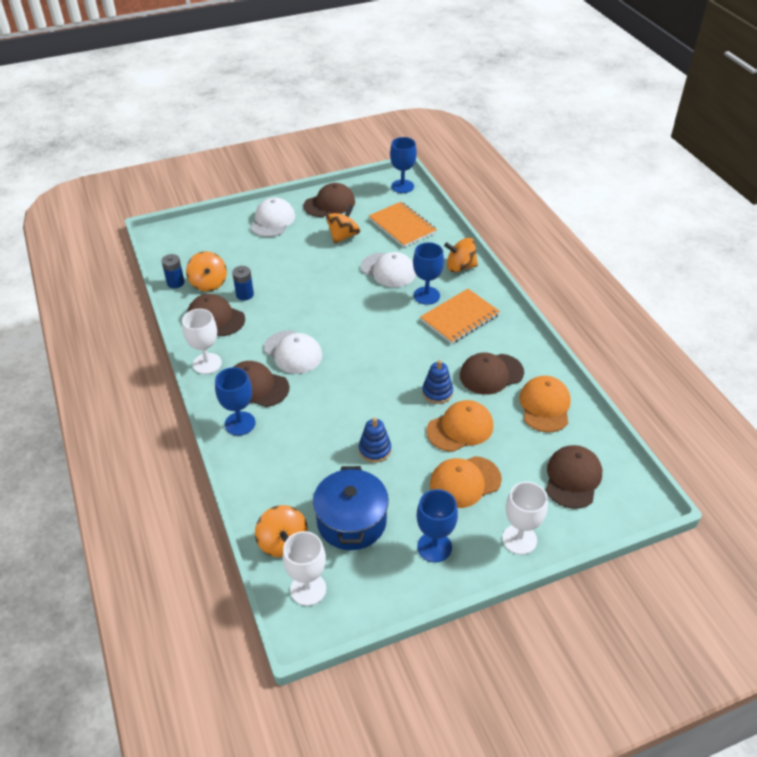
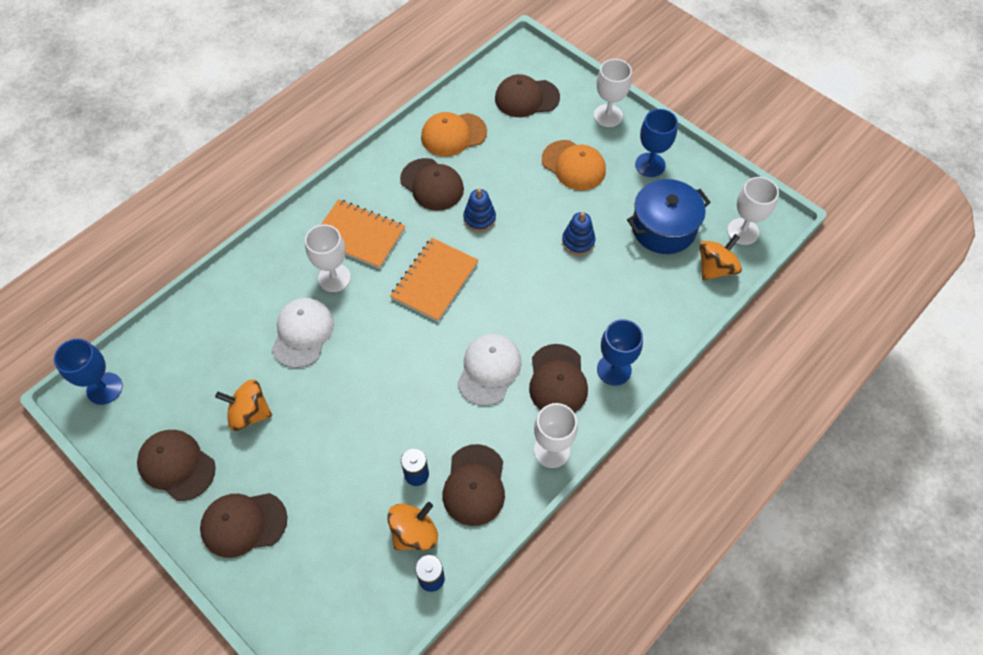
camera: 115 degrees left, 15 degrees up
white cap [250,197,295,237] -> brown cap [200,493,287,558]
orange notebook [369,202,437,247] -> orange notebook moved to [390,238,479,322]
blue goblet [413,242,444,305] -> white goblet [305,224,351,292]
orange cap [426,400,493,452] -> none
orange spinning top [444,238,478,272] -> none

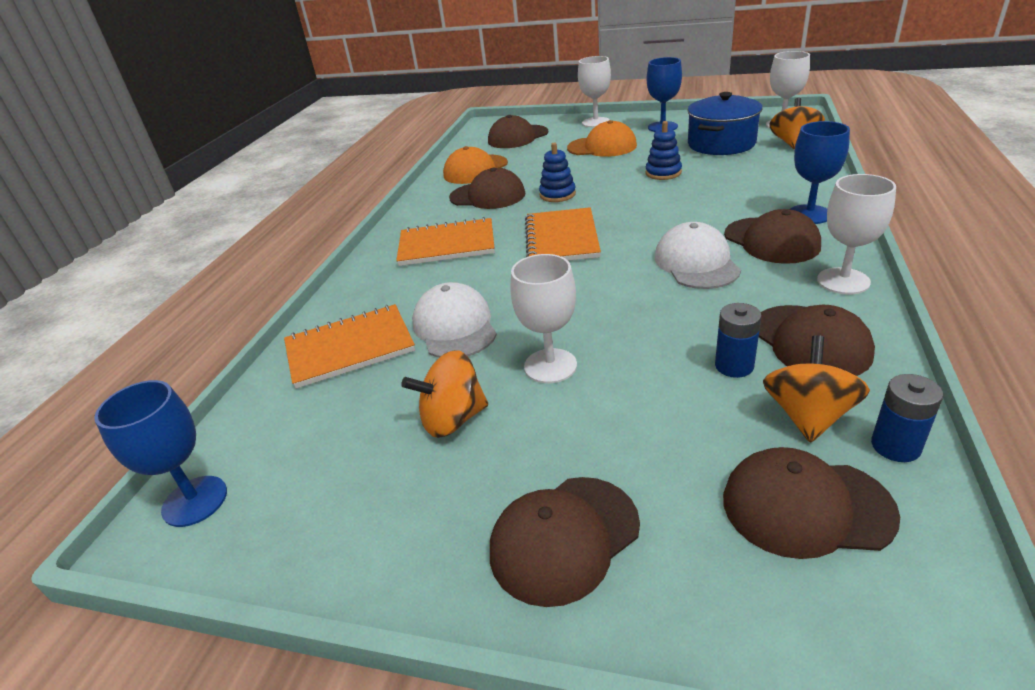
camera: 25 degrees left, 25 degrees down
brown cap [137,430,216,501] -> brown cap moved to [723,447,900,559]
white goblet [305,224,351,292] -> white goblet moved to [511,254,577,383]
none -> orange notebook [284,304,415,389]

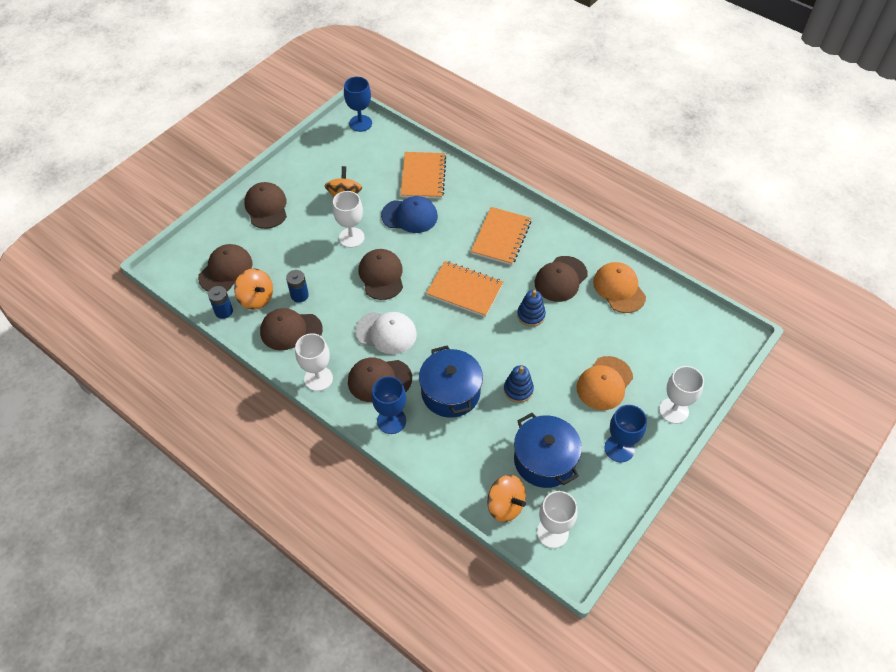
camera: 110 degrees right, 20 degrees up
white cap [412,282,497,358] -> blue cap [381,196,438,233]
brown cap [488,115,548,148] -> brown cap moved to [359,249,403,300]
none -> blue pot [419,345,483,418]

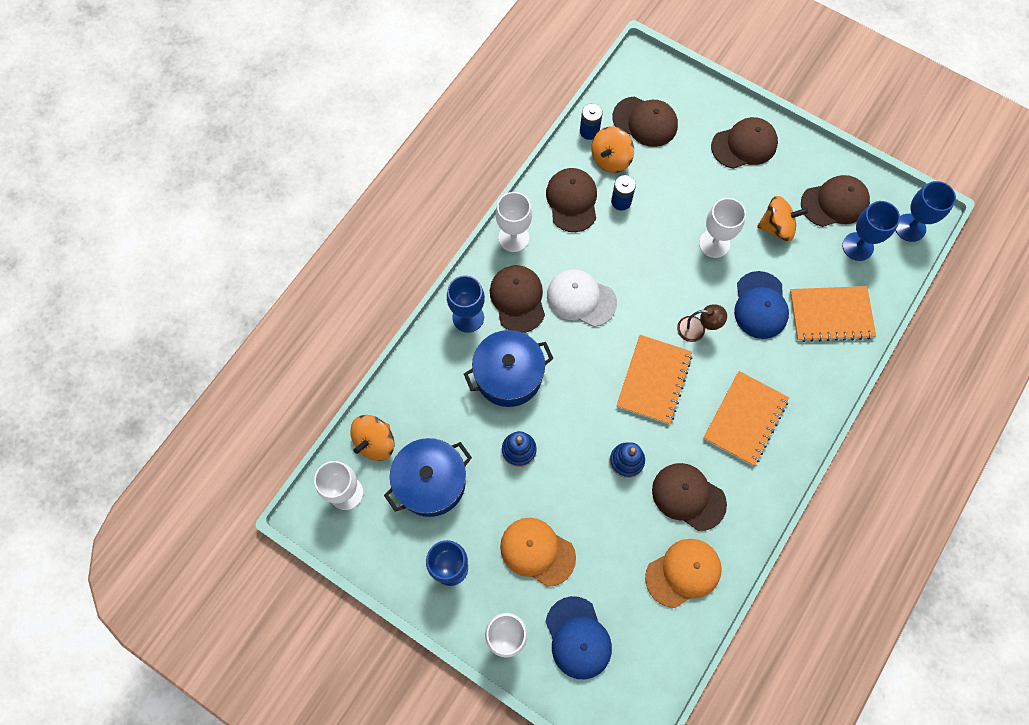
camera: 85 degrees right, 15 degrees up
white cap [355,312,417,354] -> white cap turned 105 degrees clockwise [547,269,617,327]
brown cap [359,249,403,300] -> brown cap moved to [801,175,870,227]
orange notebook [471,207,531,265] -> orange notebook turned 75 degrees counterclockwise [703,371,789,466]
none -> blue cap [545,596,612,679]
none -> brown lamp [677,305,727,342]
none -> blue goblet [842,201,900,261]

